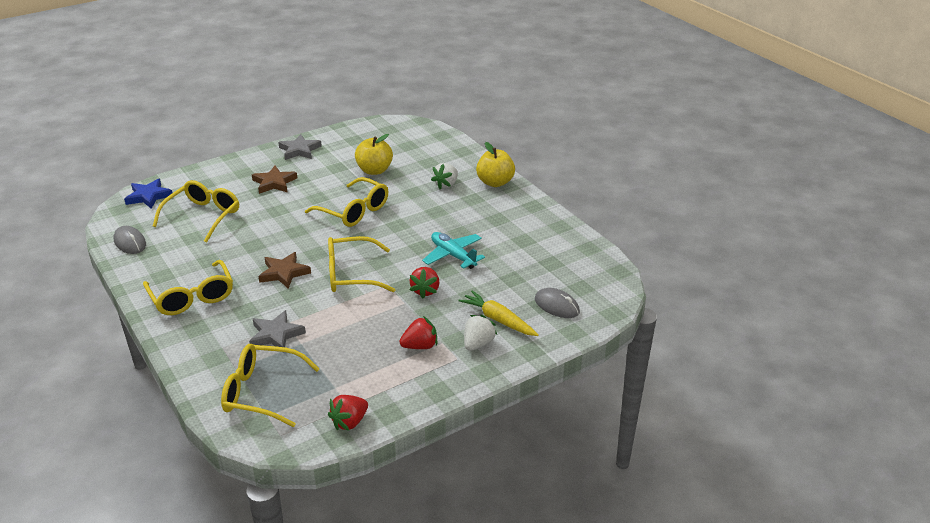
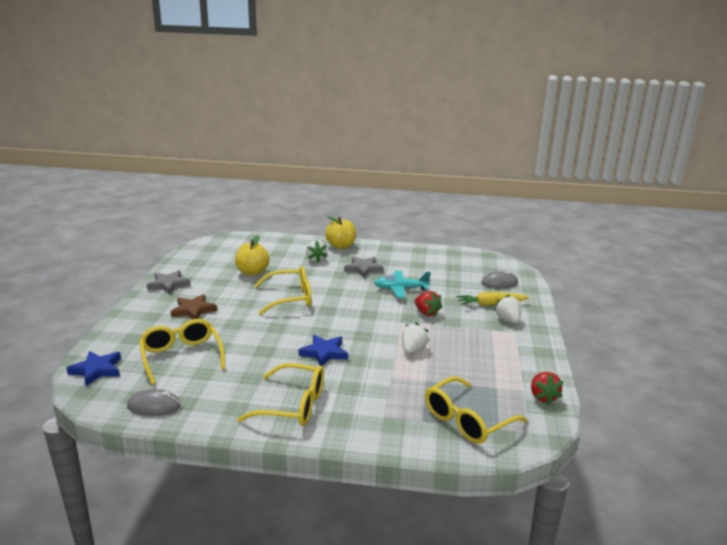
camera: 50 degrees left, 10 degrees down
grey star [249,310,306,353] -> grey star moved to [344,257,384,278]
brown star [258,252,311,289] -> blue star [299,335,348,366]
yellow glasses [328,236,395,292] -> none
red strawberry [399,316,437,349] -> none
none -> white strawberry [402,322,429,354]

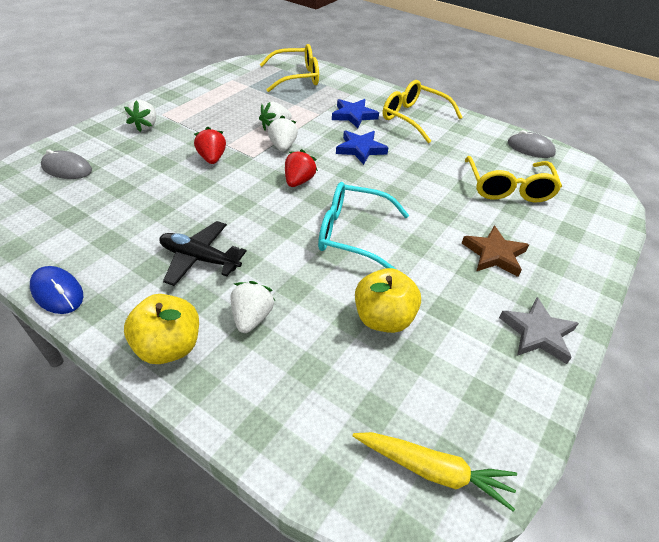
camera: 155 degrees left, 20 degrees up
blue star [66,351,121,386] -> blue star moved to [332,99,379,128]
yellow glasses [254,266,311,315] -> turquoise glasses [318,182,409,269]
grey star [344,257,384,278] -> black plane [159,221,247,286]
turquoise plane [374,271,431,298] -> none
yellow carrot [456,292,529,306] -> yellow carrot moved to [353,432,517,512]
red strawberry [531,372,563,405] -> red strawberry moved to [285,149,318,187]
none -> blue mouse [30,266,83,314]
none -> white strawberry [268,115,298,152]

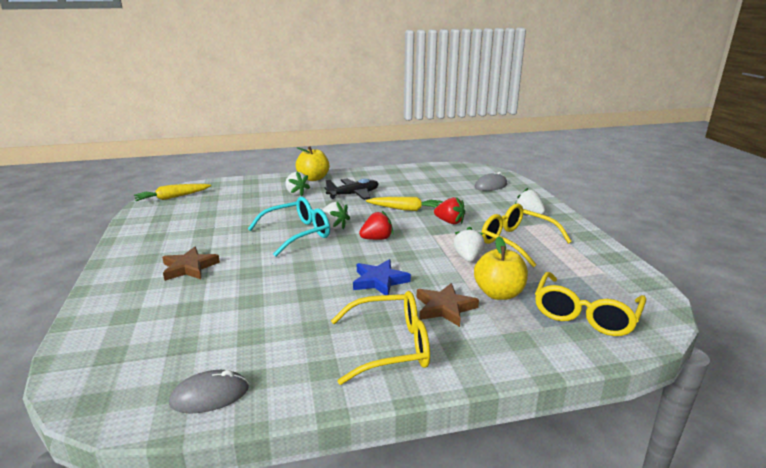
camera: 135 degrees right, 20 degrees down
blue mouse [30,266,83,314] -> none
white strawberry [268,115,298,152] -> white strawberry moved to [322,202,350,229]
red strawberry [285,149,318,187] -> red strawberry turned 90 degrees counterclockwise [359,211,393,240]
blue star [332,99,379,128] -> brown star [417,283,479,327]
yellow apple [355,268,421,333] -> yellow apple moved to [474,237,528,300]
yellow glasses [465,156,562,202] -> yellow glasses moved to [481,204,572,267]
grey star [499,297,579,364] -> none
none -> yellow carrot [366,197,443,211]

